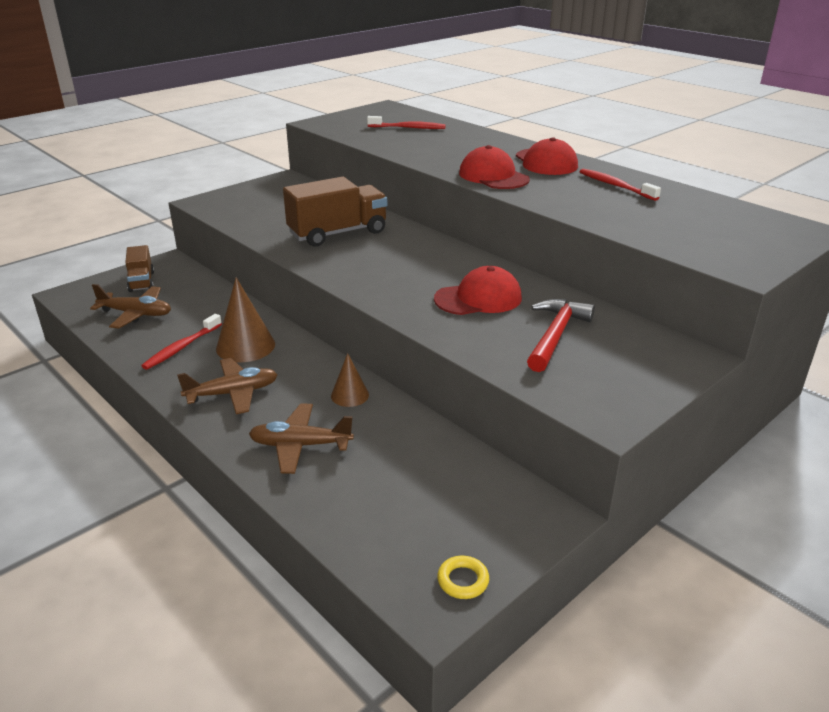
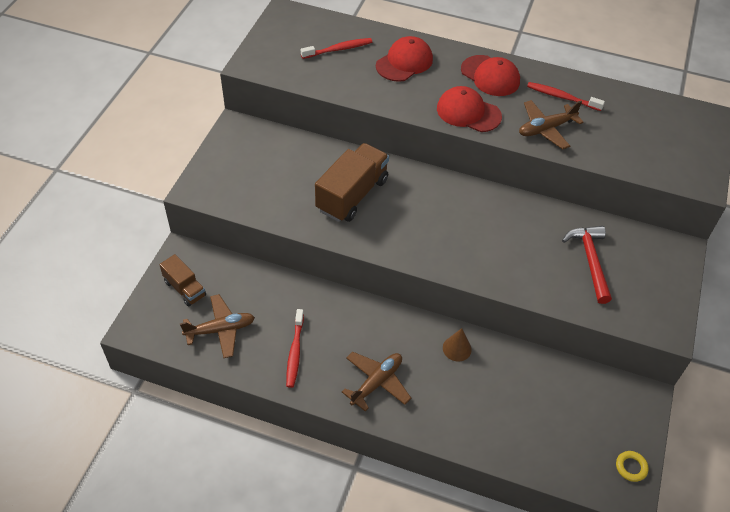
camera: 30 degrees left, 20 degrees up
brown cone [216,278,275,362] -> none
brown plane [249,403,354,474] -> brown plane moved to [519,100,584,149]
red cap [434,266,522,315] -> red cap moved to [376,36,433,82]

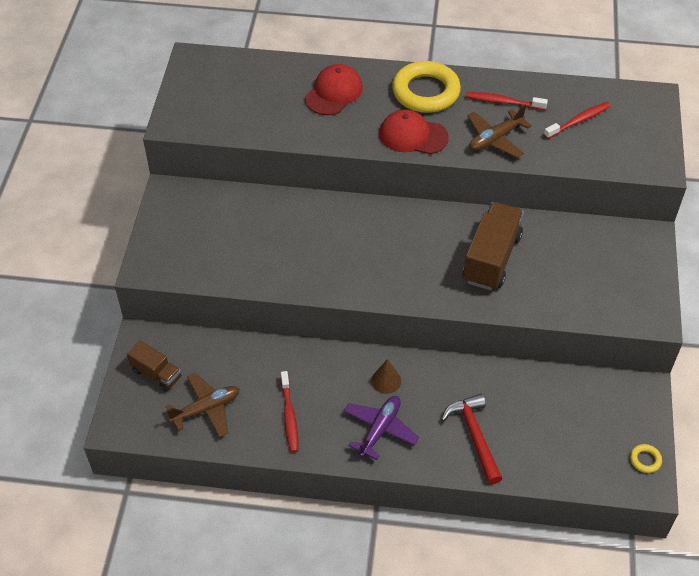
camera: 10 degrees left, 0 degrees up
red toothbrush [301,38,372,59] -> red toothbrush moved to [544,102,610,139]
brown truck [315,143,389,222] -> brown truck moved to [463,202,524,290]
brown plane [342,352,411,412] -> purple plane [344,396,419,460]
brown cone [443,328,472,361] -> brown cone moved to [371,359,401,394]
red cap [461,55,520,96] -> yellow ring [392,61,461,113]
red hammer [562,226,612,304] -> red hammer moved to [441,393,502,485]

